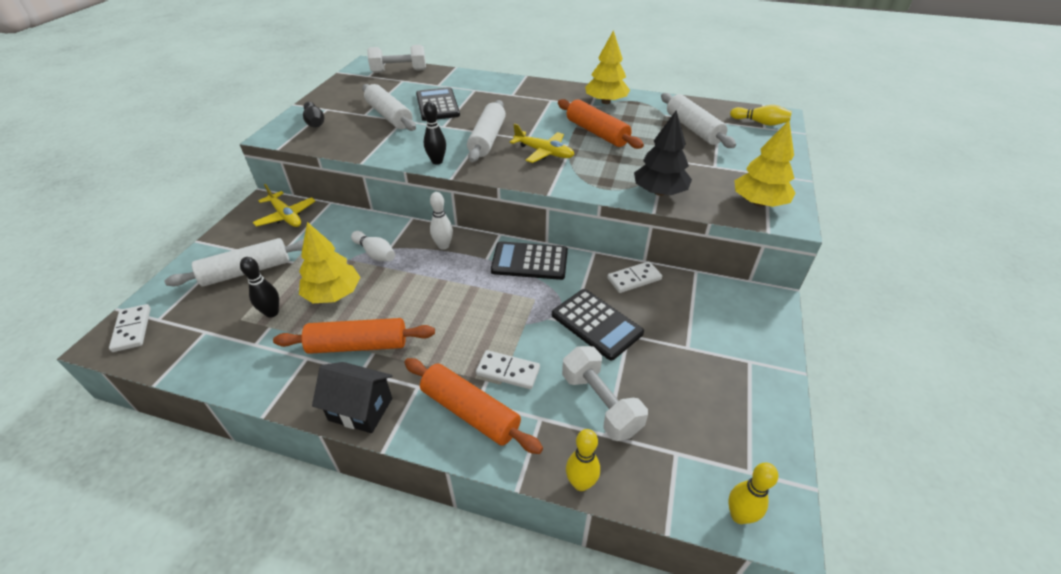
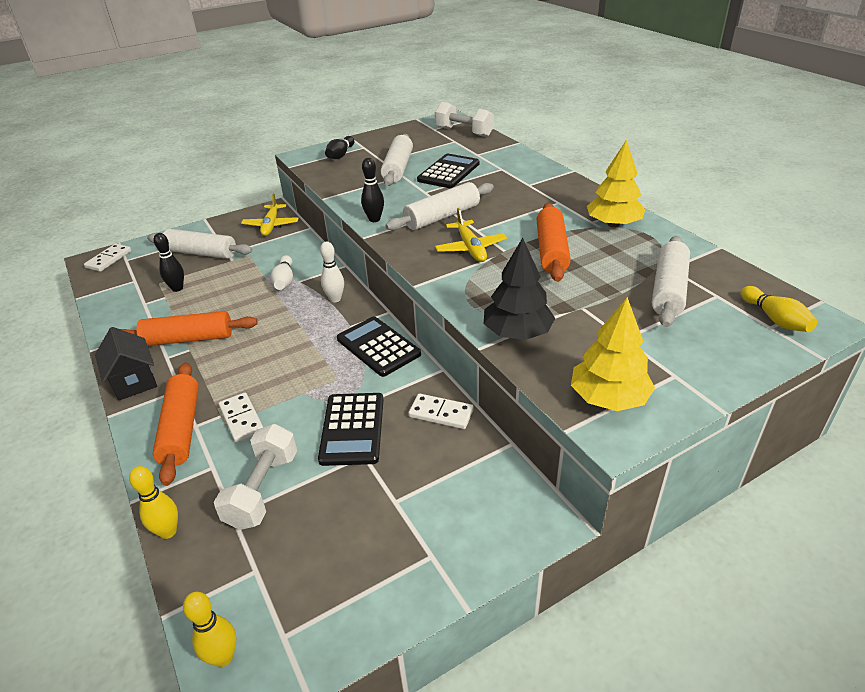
camera: 45 degrees right, 5 degrees down
orange rolling pin [273,318,435,354] -> orange rolling pin turned 45 degrees counterclockwise [120,311,258,346]
yellow tree [299,222,360,303] -> none

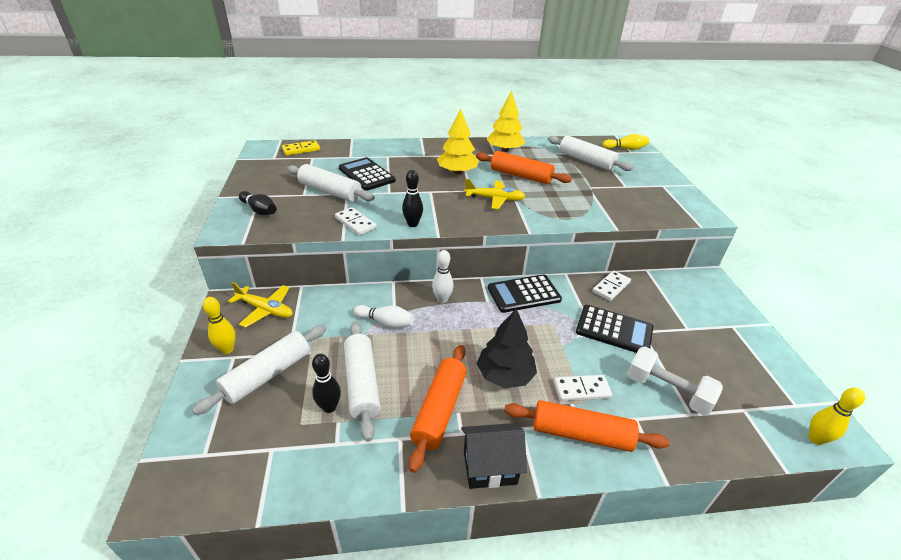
camera: 70 degrees left, 0 degrees up
white domino [84,244,131,272] -> white domino moved to [335,207,377,236]
yellow bowling pin [129,466,178,539] -> yellow bowling pin moved to [203,297,236,354]
white rolling pin [385,182,494,230] -> white rolling pin moved to [344,322,381,442]
white dumbbell [435,102,494,137] -> yellow domino [282,140,320,155]
black tree [484,238,555,340] -> black tree moved to [477,309,537,388]
yellow tree [571,297,655,411] -> yellow tree moved to [437,109,479,174]

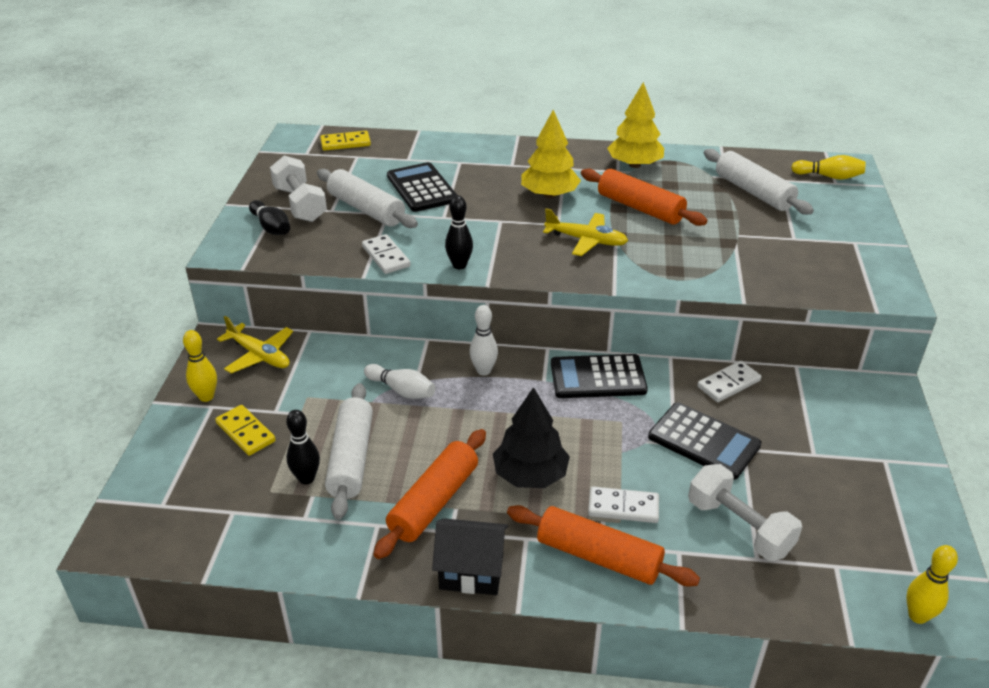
camera: 15 degrees right, 0 degrees up
white rolling pin [192,325,326,415] -> yellow domino [215,405,276,456]
none -> white dumbbell [270,155,327,222]

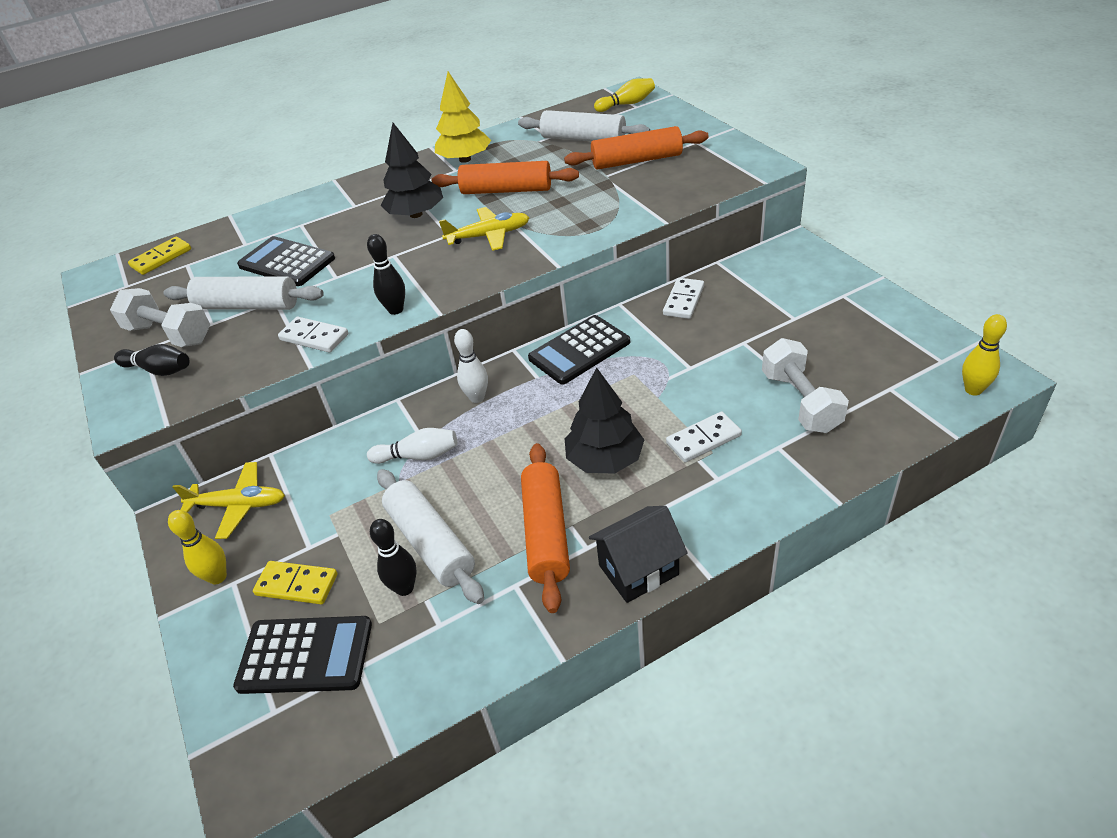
camera: 30 degrees left, 5 degrees up
orange rolling pin [507,505,700,587] -> orange rolling pin moved to [564,126,709,170]
yellow tree [521,110,581,198] -> black tree [380,123,443,218]
black calculator [648,402,762,480] -> black calculator moved to [233,616,372,694]
white dumbbell [688,464,802,561] -> white dumbbell turned 60 degrees clockwise [762,338,849,433]

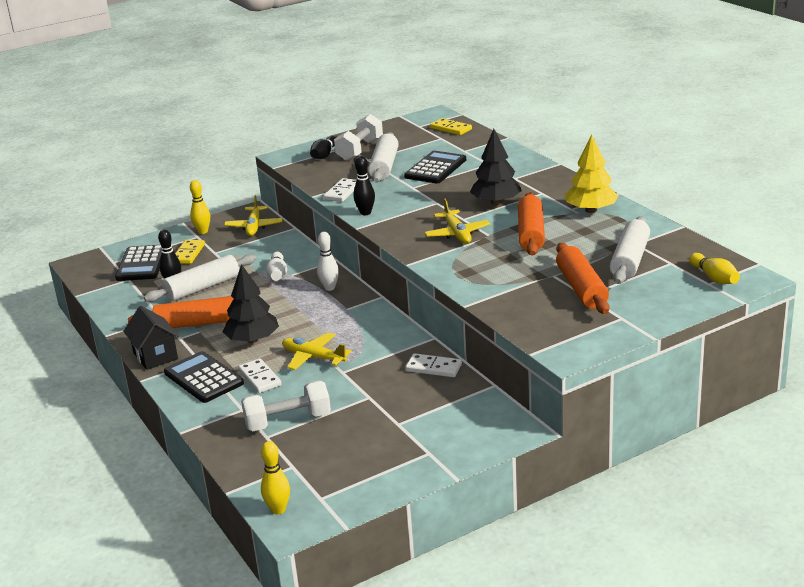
camera: 85 degrees right, 15 degrees down
black calculator [528,315,630,385] -> black calculator moved to [164,351,244,403]
none -> yellow plane [282,333,352,370]

